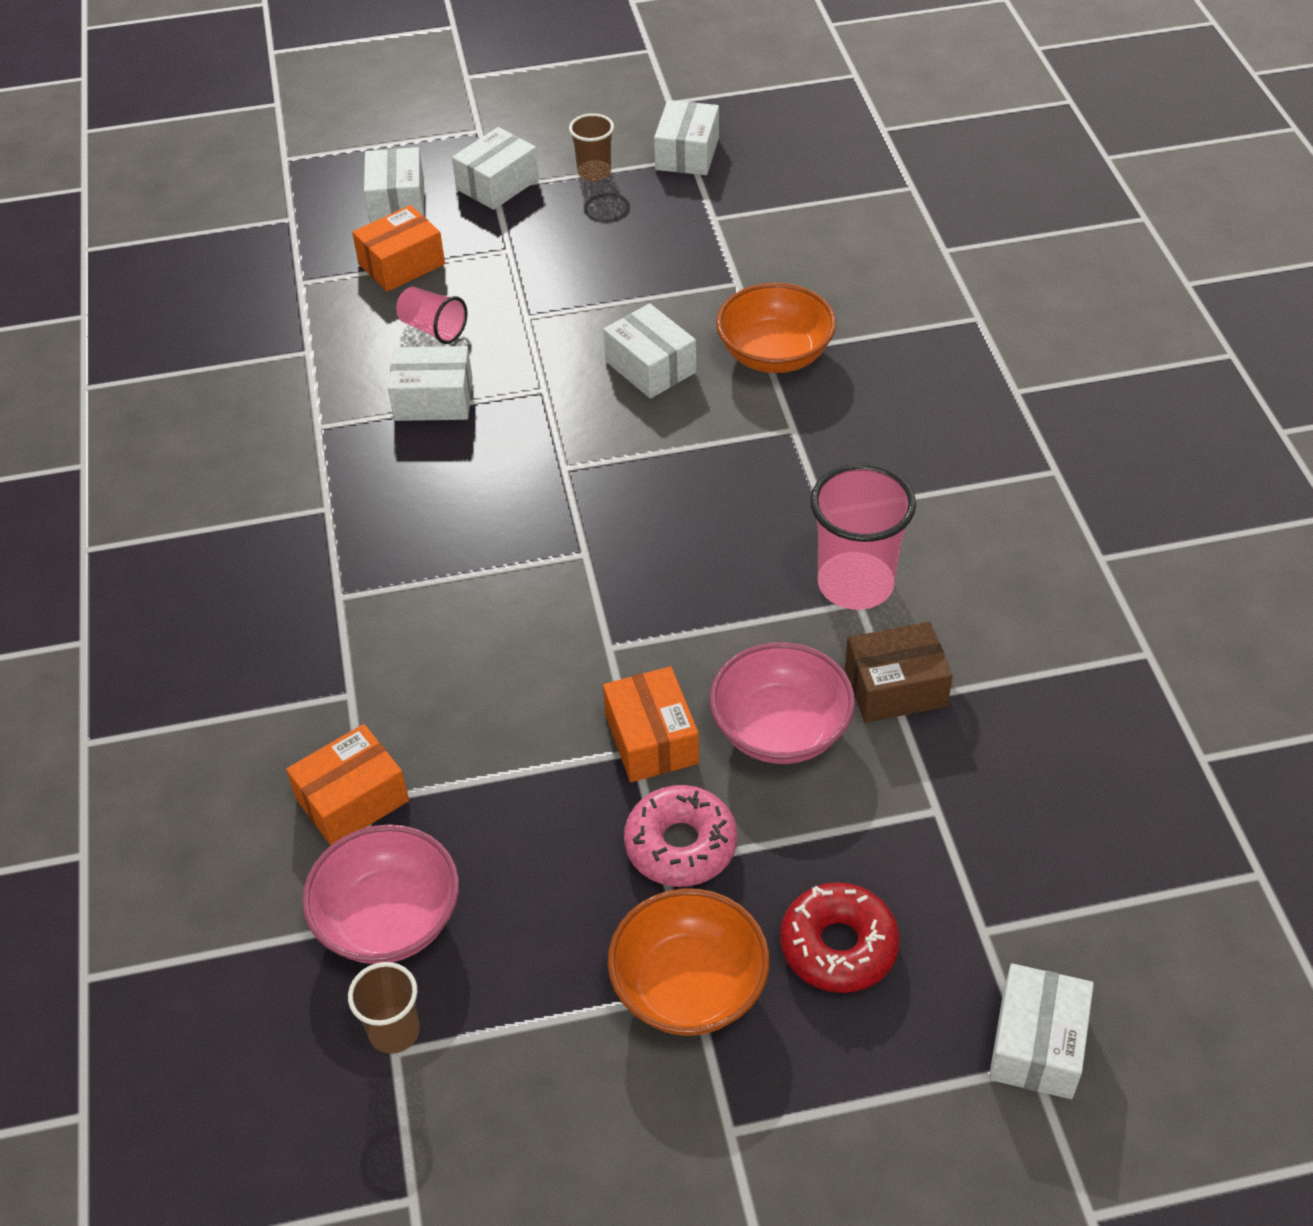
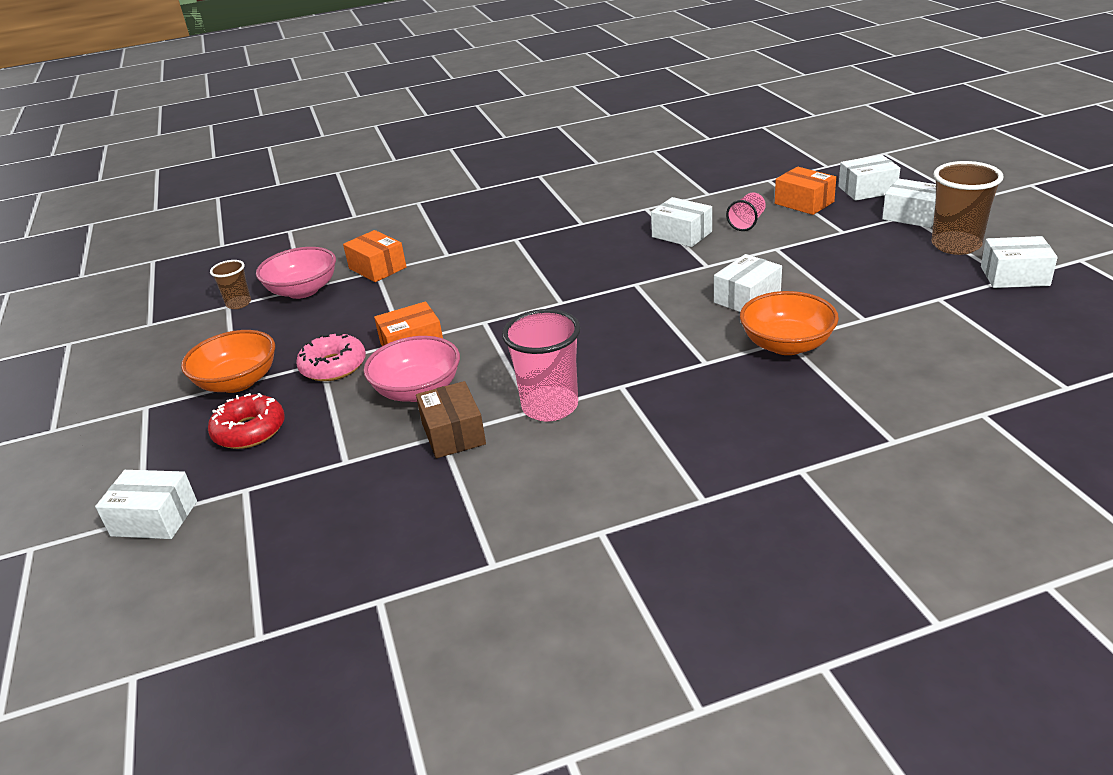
camera: 85 degrees right, 15 degrees down
white box [388,346,473,421] -> white box turned 45 degrees counterclockwise [651,197,712,247]
brown cup [569,113,614,181] -> brown cup [931,161,1004,255], size x1.79

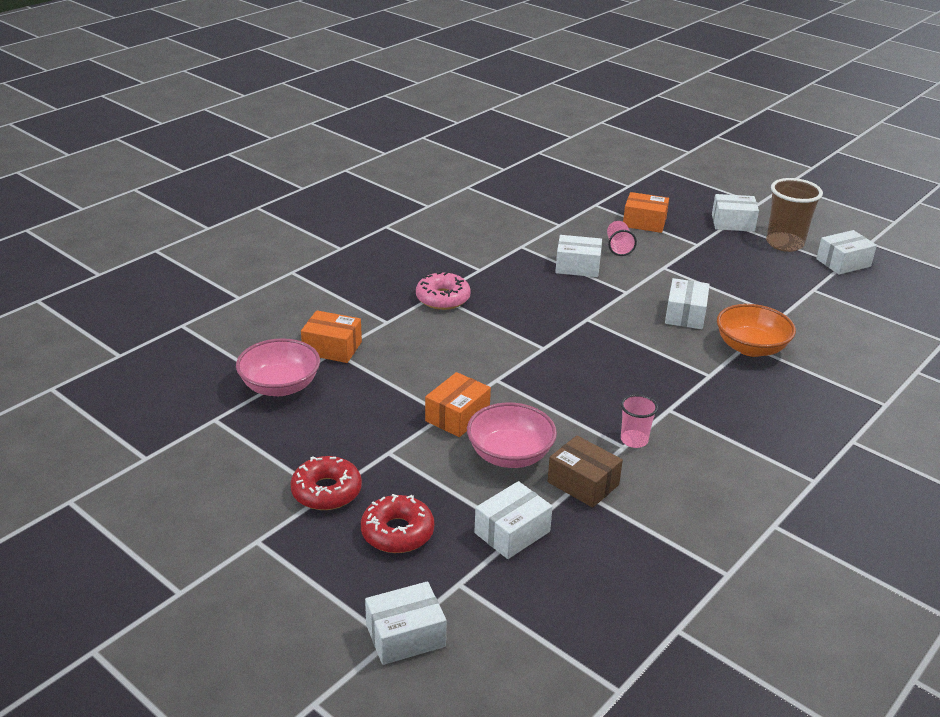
camera: 35 degrees left, 0 degrees up
orange bowl [181,330,275,393] -> red donut [290,456,362,510]
brown cup [210,260,251,309] -> none
pink donut [296,333,366,381] -> pink donut moved to [416,272,471,310]
pink cup [502,309,581,421] -> pink cup [621,394,658,448], size x0.56
white box [838,155,900,201] -> white box moved to [474,481,553,559]

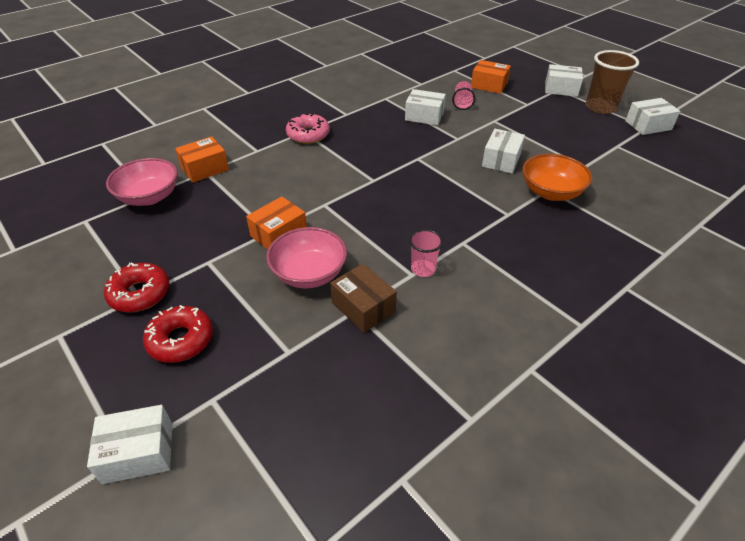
camera: 10 degrees right, 10 degrees up
orange box [301,310,362,363] -> orange box turned 60 degrees counterclockwise [175,136,229,183]
white box [474,481,553,559] -> none

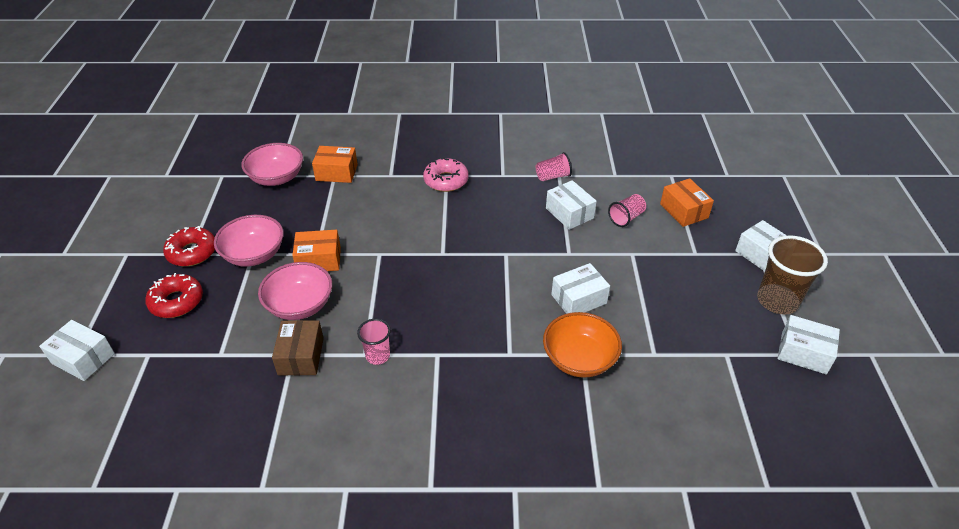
camera: 40 degrees right, 0 degrees up
none -> pink bowl [214,215,284,267]
none -> pink cup [536,152,572,181]

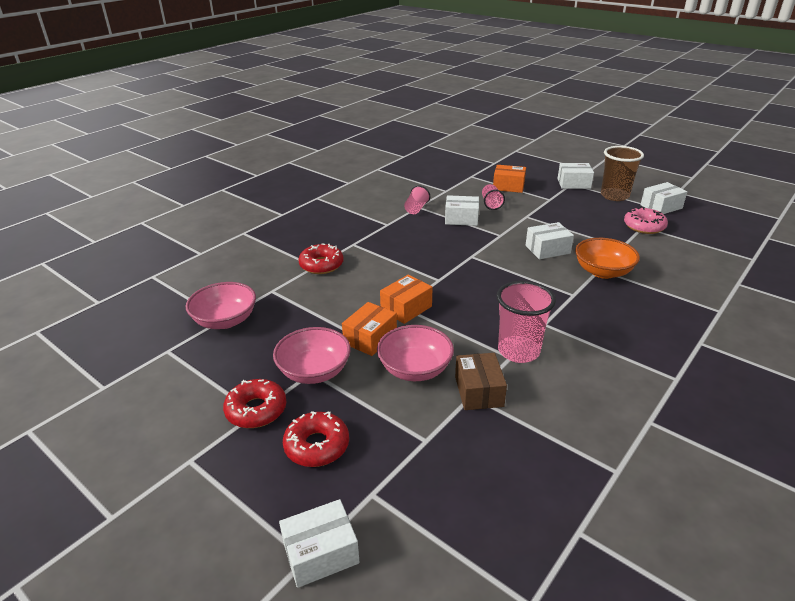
camera: 50 degrees left, 10 degrees down
brown box [272,320,324,376] -> brown box turned 45 degrees clockwise [455,353,507,410]
orange box [312,146,358,183] -> orange box moved to [380,275,432,324]
pink cup [357,319,391,365] -> pink cup [497,281,556,363], size x1.79
pink donut [423,157,469,192] -> pink donut moved to [624,207,668,234]
white box [551,263,610,314] -> white box turned 60 degrees clockwise [526,222,574,259]
none -> red donut [298,243,344,274]

